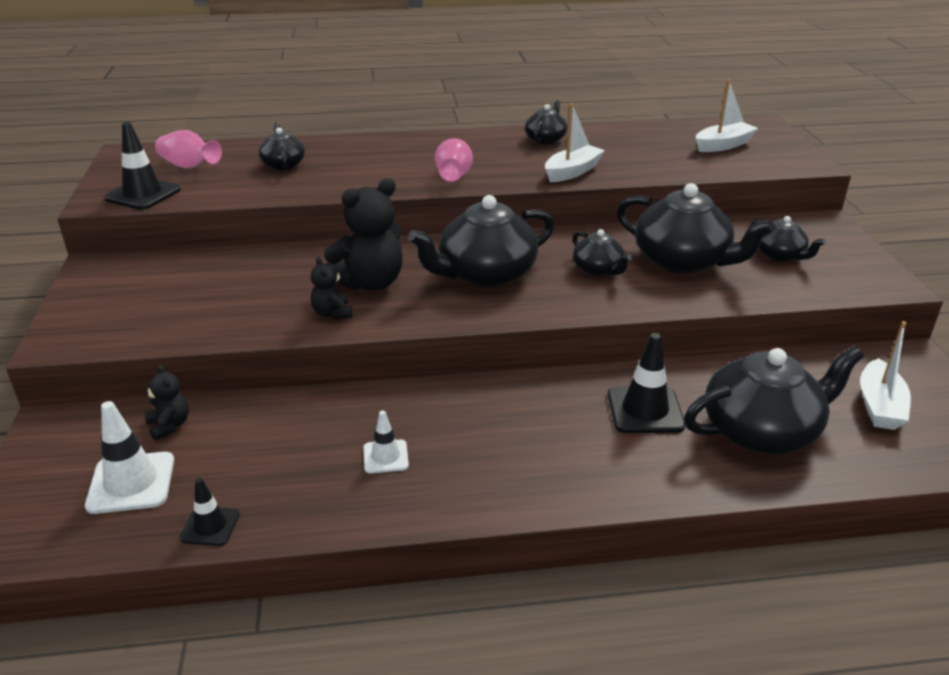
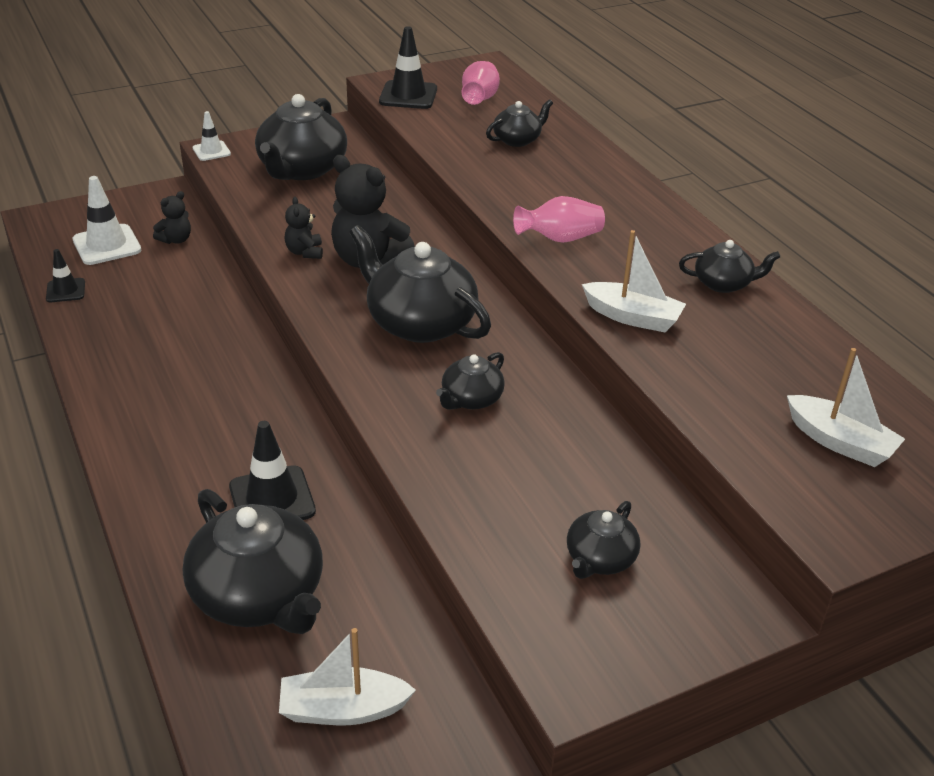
camera: 70 degrees right, 5 degrees up
black teddy bear [311,257,352,319] -> black teddy bear turned 60 degrees counterclockwise [285,197,323,259]
white traffic cone [363,410,409,474] -> white traffic cone moved to [193,111,231,161]
black teapot [617,183,774,273] -> black teapot moved to [255,94,347,180]

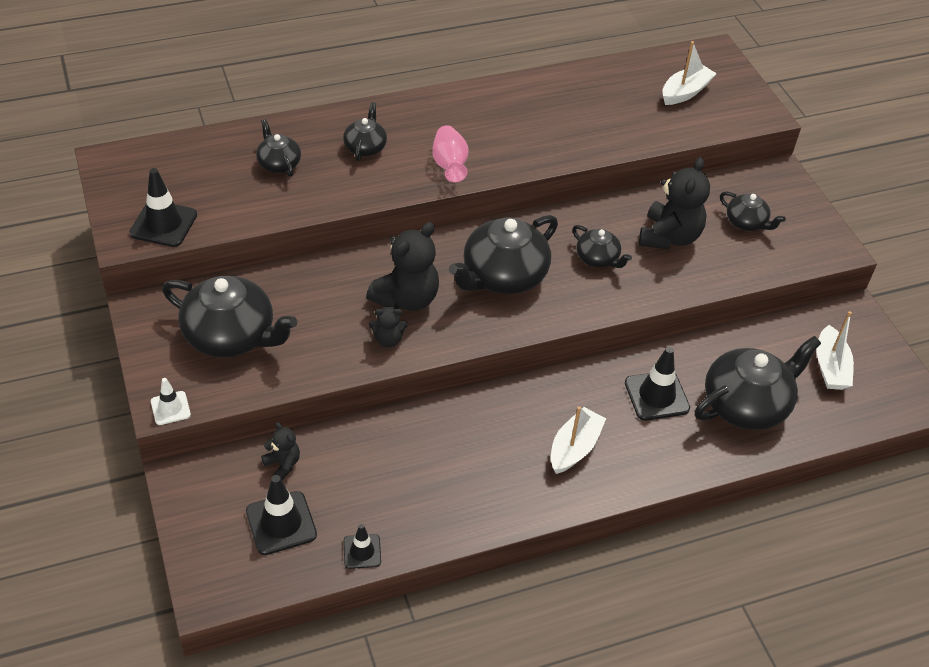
camera: 85 degrees left, 10 degrees up
white traffic cone [73,176,141,265] -> black traffic cone [246,475,317,555]
pink vase [462,61,500,105] -> none
white boat [582,230,686,332] -> white boat moved to [551,406,606,474]
black teapot [679,240,780,293] -> black teapot moved to [343,102,387,161]
none -> black teddy bear [639,157,710,249]

